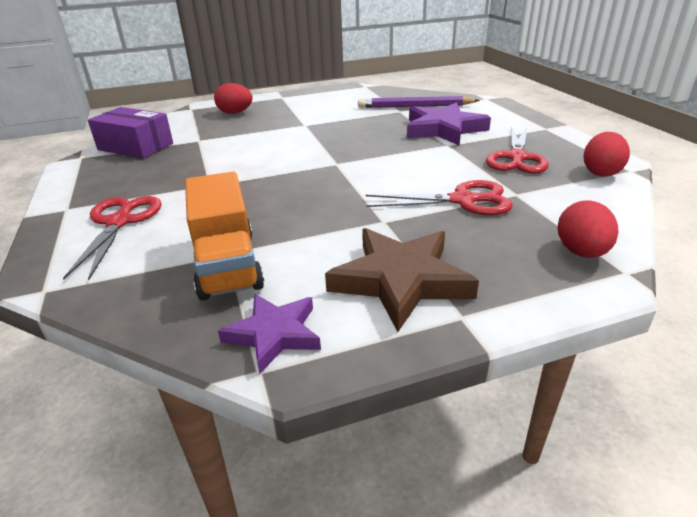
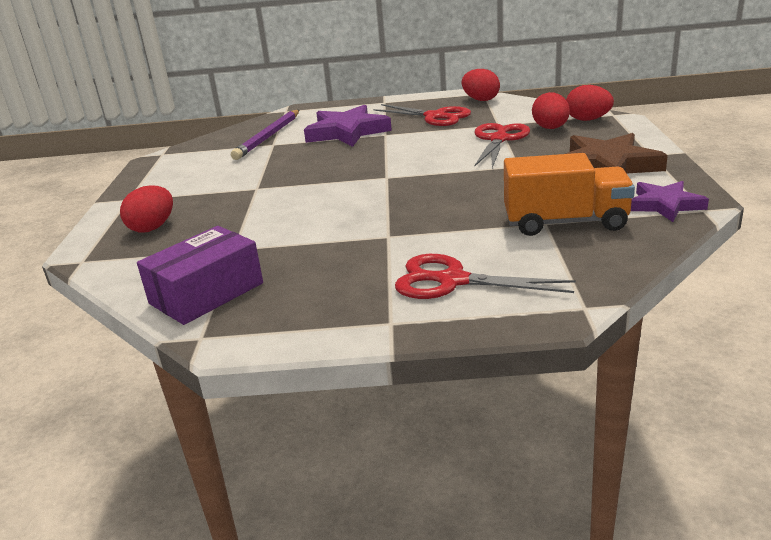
camera: 70 degrees left, 5 degrees down
none -> red egg [532,92,570,129]

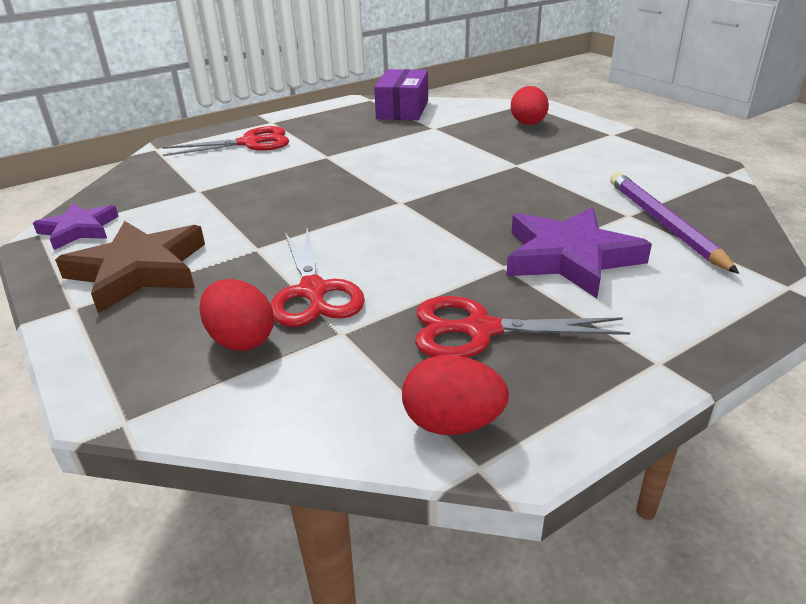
camera: 145 degrees right, 5 degrees up
orange truck [504,153,635,236] -> none
red egg [566,85,614,121] -> none

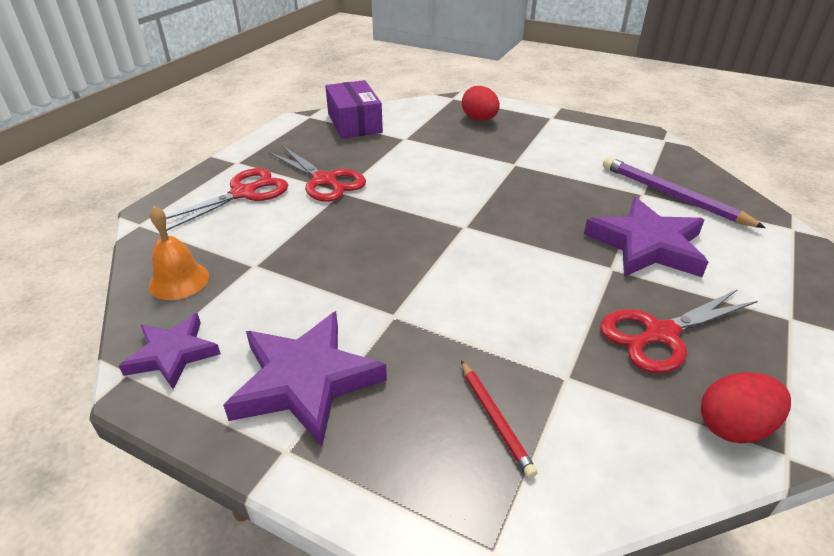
camera: 30 degrees left, 5 degrees up
brown star [55,221,205,313] -> purple star [223,311,387,446]
red egg [199,279,274,351] -> red pencil [461,361,537,478]
red scissors [271,229,365,327] -> red scissors moved to [269,146,366,202]
none -> orange bell [149,206,209,300]

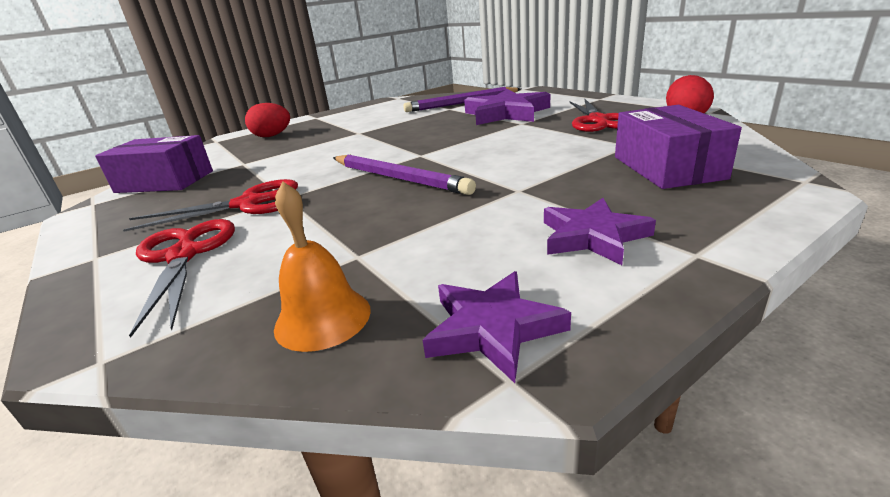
camera: 60 degrees left, 10 degrees down
purple star [223,311,387,446] -> purple star [544,198,656,265], size x0.62
red pencil [461,361,537,478] -> purple box [615,105,742,189]
none -> purple pencil [333,155,476,195]

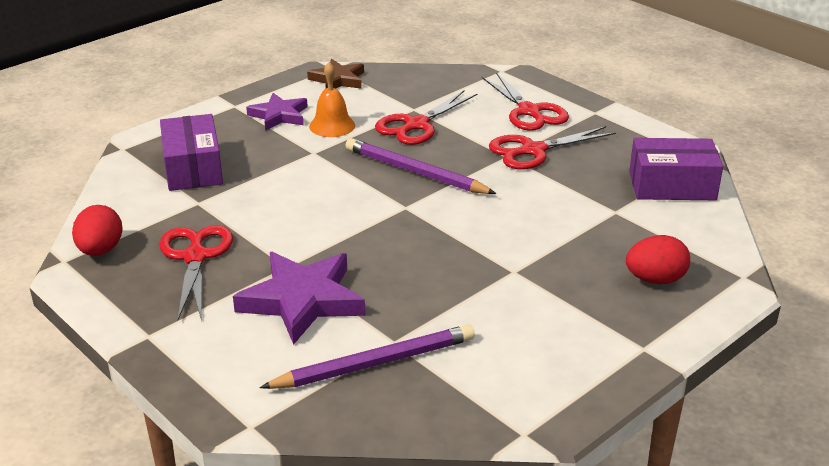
camera: 170 degrees right, 5 degrees up
orange bell [274,182,371,352] -> orange bell moved to [309,62,355,137]
purple star [423,271,571,383] -> brown star [307,59,364,89]
none -> red scissors [375,90,478,145]

